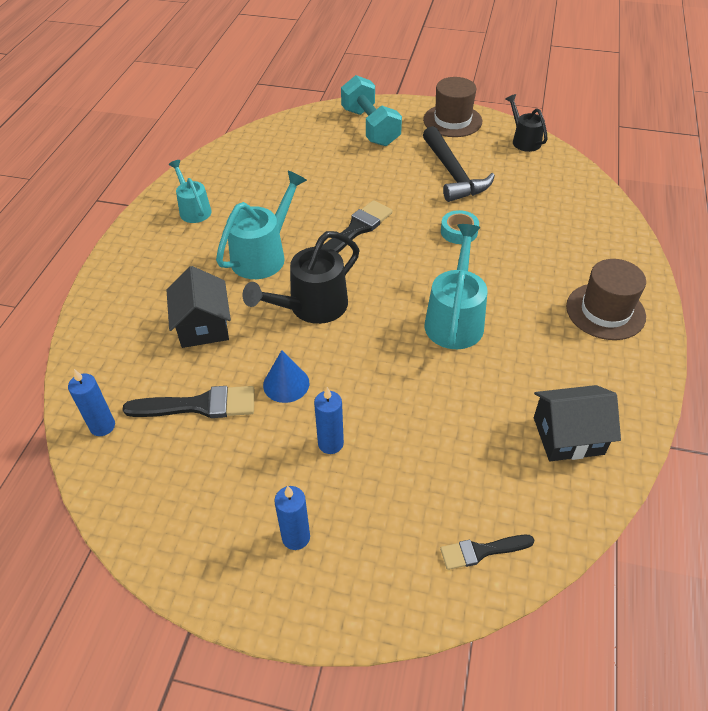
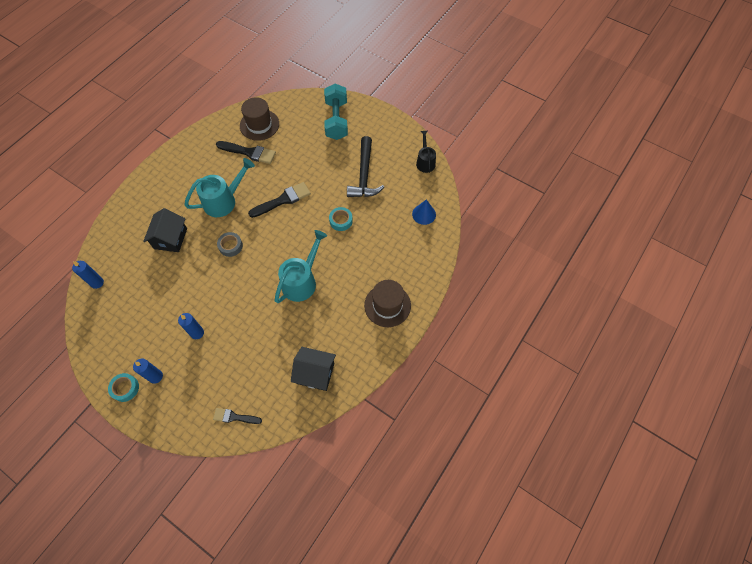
camera: 20 degrees right, 15 degrees up
black brush [122,386,255,418] -> black brush moved to [216,141,276,164]
turquoise watering can [169,160,211,223] -> none
black watering can [243,231,360,324] -> grey tape [217,232,243,257]
blue cone [263,350,309,403] -> blue cone moved to [412,199,436,225]
brown hat [423,77,482,137] -> brown hat moved to [240,97,279,141]
none -> turquoise tape [108,373,139,402]

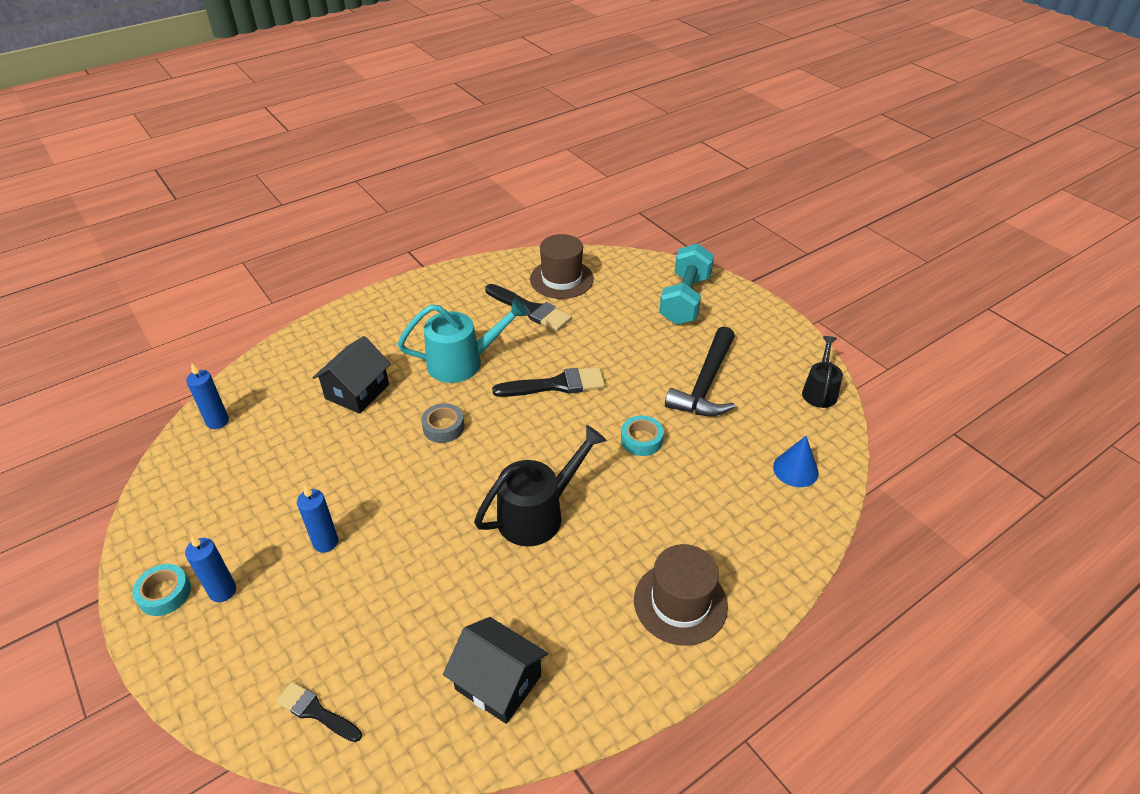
camera: 20 degrees right, 20 degrees down
turquoise watering can [274,230,327,303] -> black watering can [474,425,607,547]

